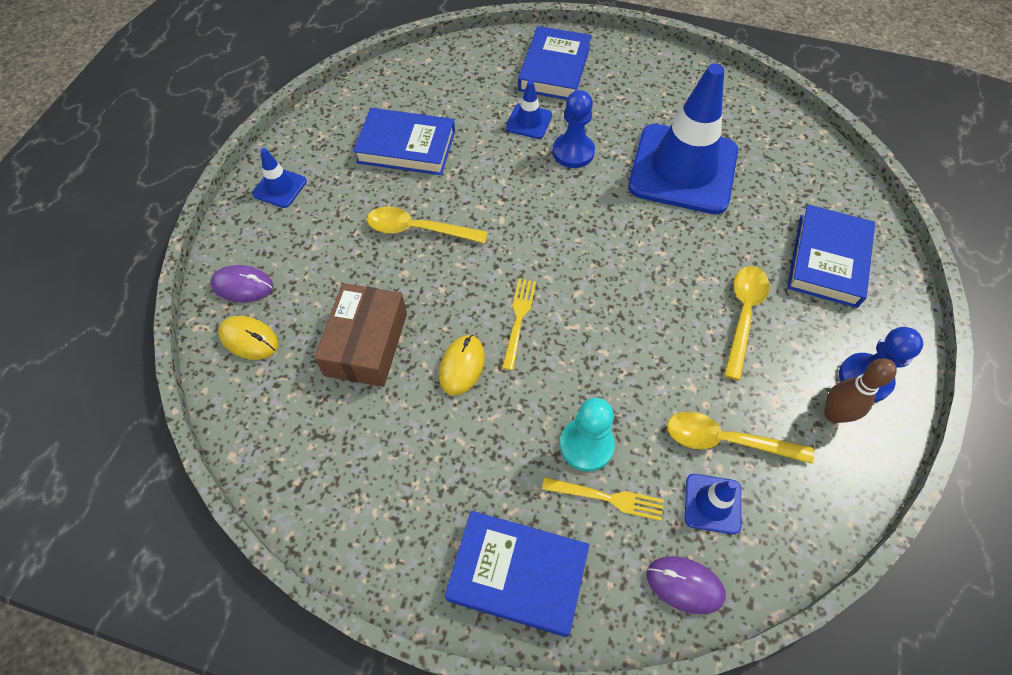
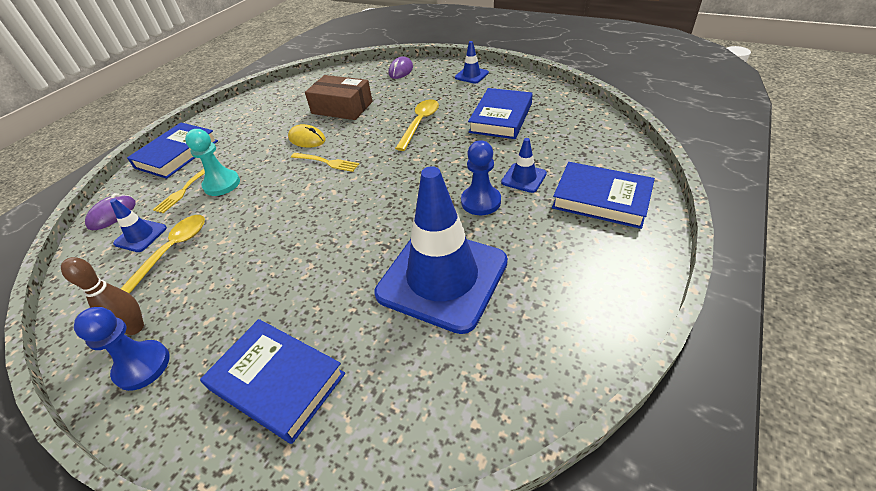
camera: 105 degrees right, 15 degrees down
yellow mouse [218,316,278,360] -> none
yellow spoon [724,266,769,381] -> none

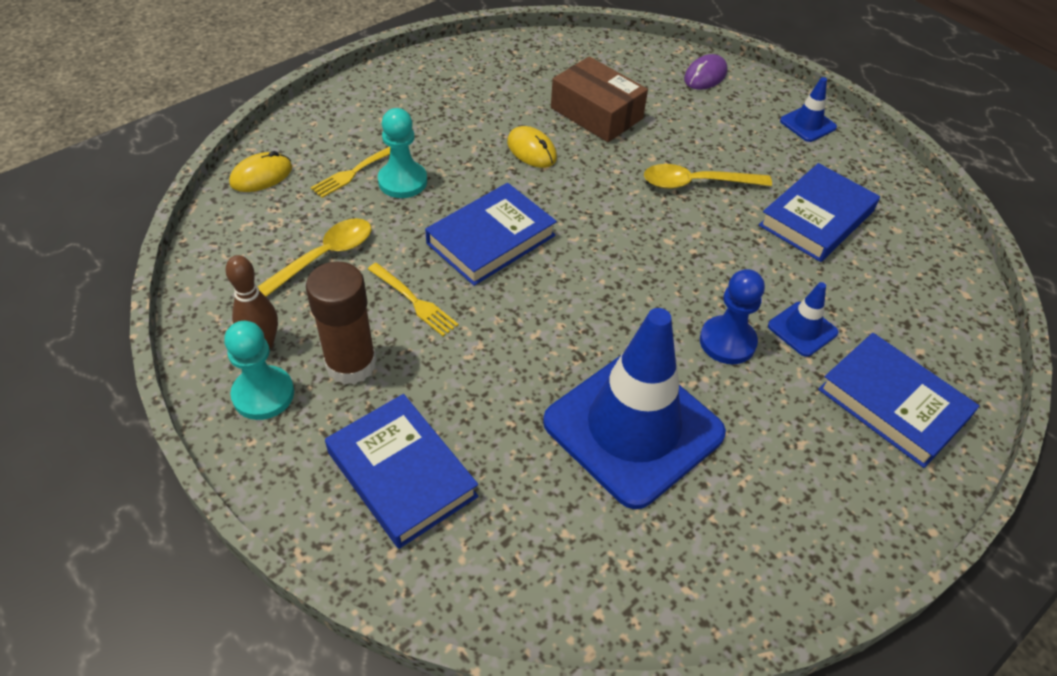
camera: 15 degrees right, 5 degrees up
blue pawn [74,307,170,391] -> turquoise pawn [224,321,294,420]
purple mouse [85,193,136,230] -> yellow mouse [229,151,292,192]
blue traffic cone [110,199,167,252] -> none
blue book [127,122,218,179] -> blue book moved to [425,183,557,286]
yellow fork [291,153,359,172] -> yellow fork moved to [368,263,459,336]
yellow spoon [395,100,439,151] -> yellow spoon turned 135 degrees counterclockwise [644,164,772,189]
none -> brown glue stick [306,261,376,385]

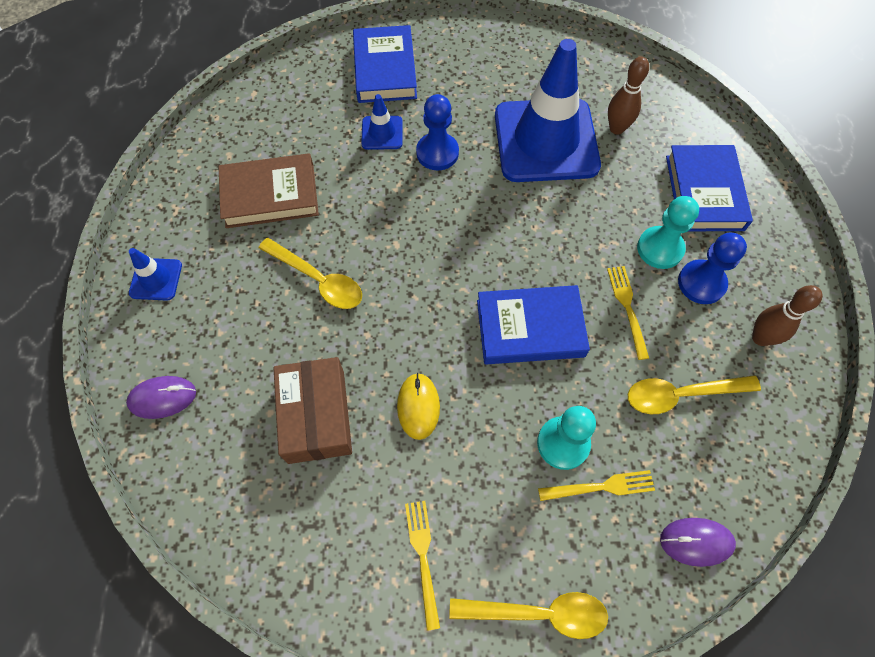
camera: 140 degrees left, 15 degrees up
turquoise pawn [224,321,294,420] -> turquoise pawn moved to [637,196,699,269]
yellow mouse [229,151,292,192] -> purple mouse [660,518,736,567]
brown glue stick [306,261,376,385] -> blue pawn [678,232,747,304]
blue book [759,163,880,262] -> brown book [219,153,319,228]
none -> yellow fork [405,501,440,631]
none -> yellow spoon [449,592,608,639]
none -> brown bowling pin [608,57,649,134]

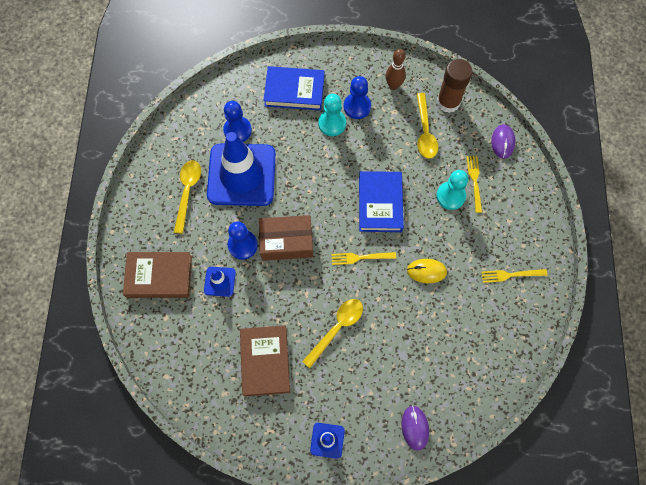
camera: 85 degrees left, 5 degrees up
brown box [273,357,352,464] -> brown box moved to [259,215,313,261]
blue book [353,25,417,103] -> brown book [123,252,192,298]
yellow spoon [449,592,608,639] -> yellow spoon moved to [174,160,201,234]
yellow fork [607,266,649,360] -> yellow fork moved to [331,252,396,265]
brown bowling pin [608,57,649,134] -> blue pawn [223,101,252,142]
none -> brown glue stick [437,59,473,113]

